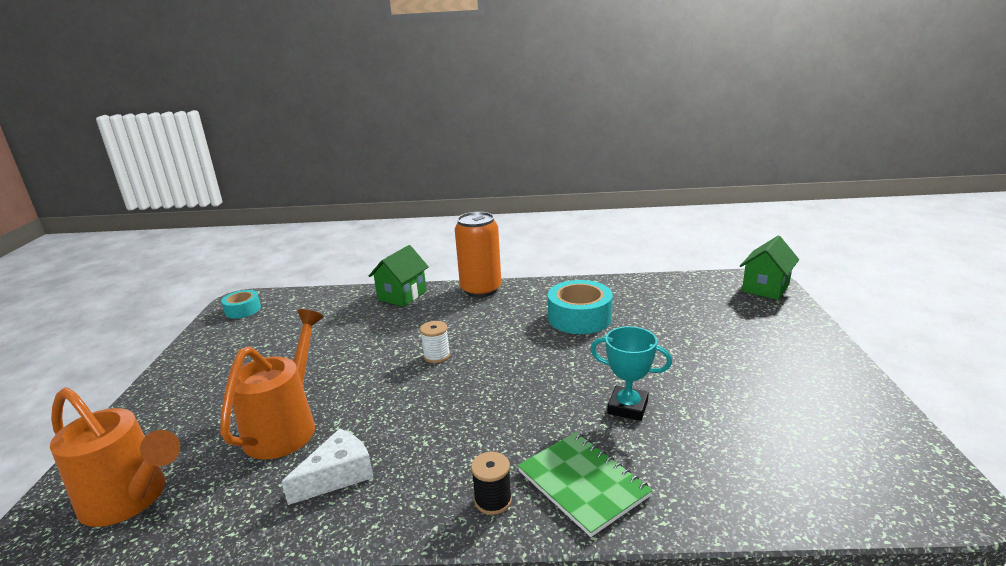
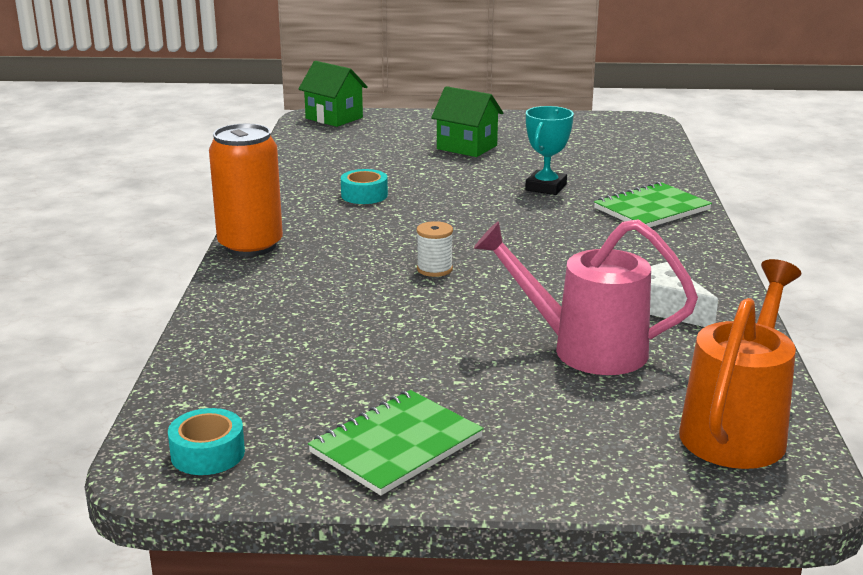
camera: 90 degrees left, 0 degrees up
orange watering can [220,309,324,459] -> pink watering can [474,219,698,375]
green house [369,245,429,307] -> green house moved to [431,86,503,157]
black spool [471,452,512,515] -> none
turquoise tape [548,280,613,334] -> turquoise tape [341,169,388,204], size x0.58
none -> green notebook [308,390,484,496]

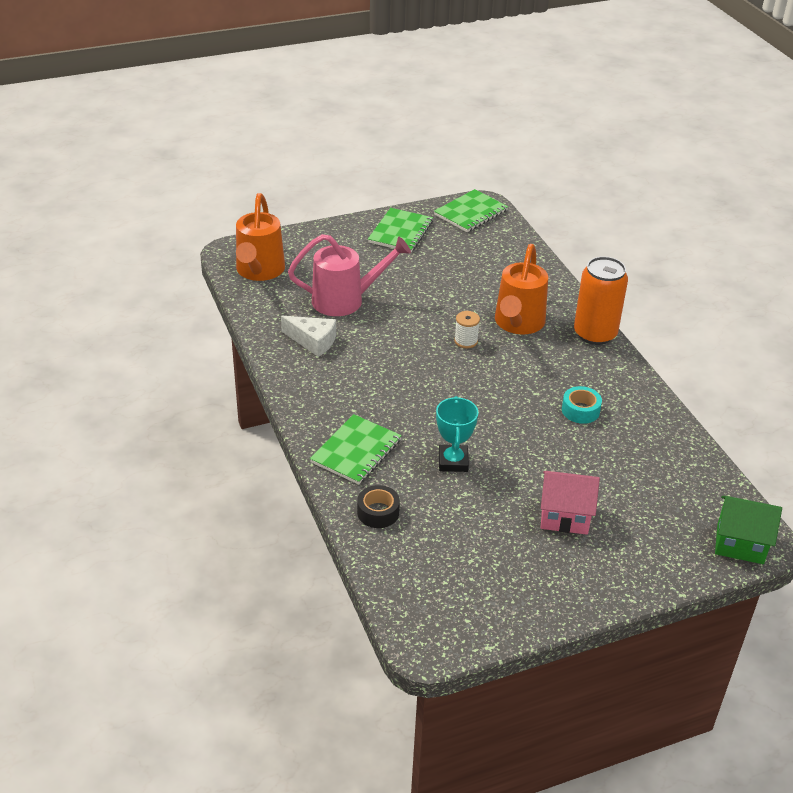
camera: 155 degrees right, 15 degrees up
turquoise tape [168,408,245,475] -> green notebook [434,189,508,232]
green house [431,86,503,157] -> pink house [541,471,600,535]
none -> black tape [357,485,400,528]
none -> orange watering can [495,244,548,334]

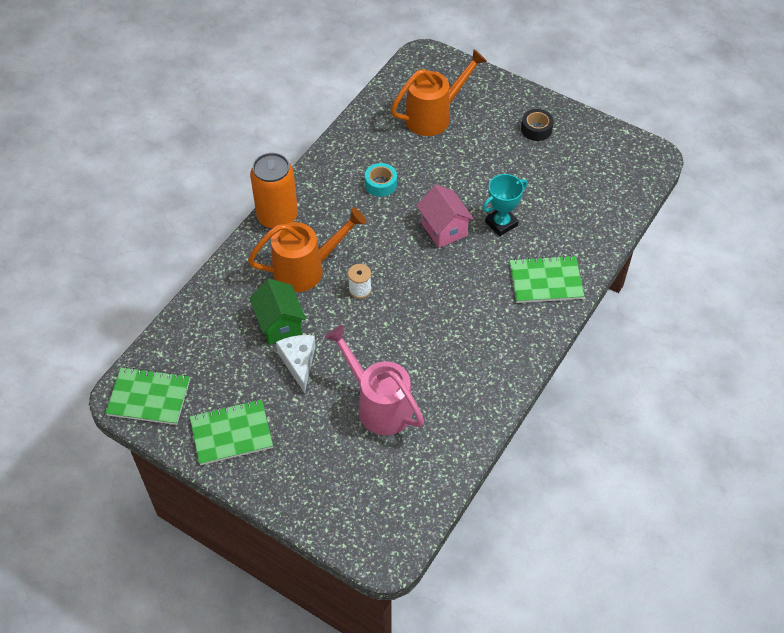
camera: 125 degrees left, 15 degrees up
orange watering can [236,193,285,281] -> orange watering can moved to [391,49,487,136]
white cheese [281,316,336,357] -> white cheese moved to [276,335,316,393]
black tape [357,485,400,528] -> black tape moved to [521,109,554,141]
pink house [541,471,600,535] -> pink house moved to [416,185,474,248]
green house [715,496,782,564] -> green house moved to [249,279,306,345]

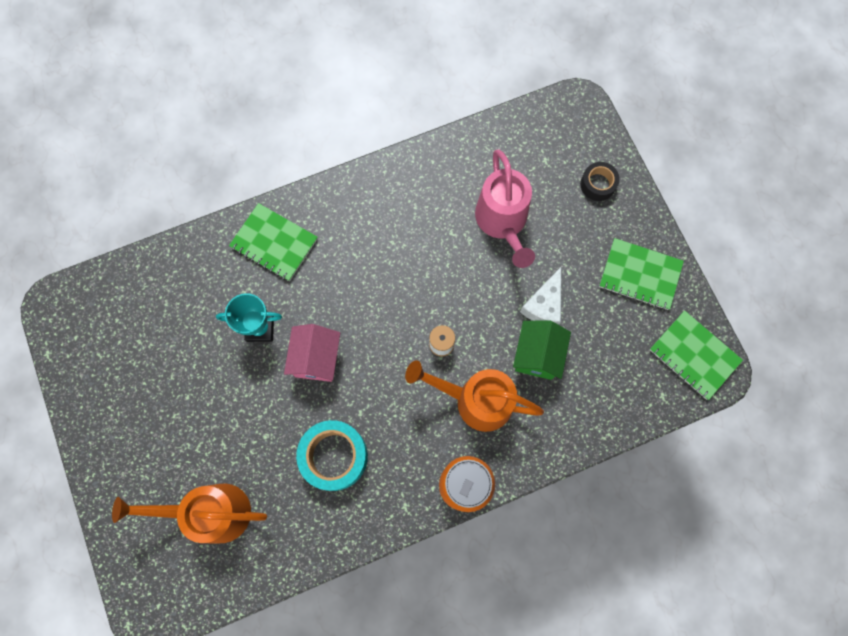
camera: 145 degrees left, 20 degrees up
turquoise tape [365,163,397,197] -> turquoise tape [296,420,368,491], size x1.72
black tape [521,109,554,141] -> black tape moved to [580,162,620,201]

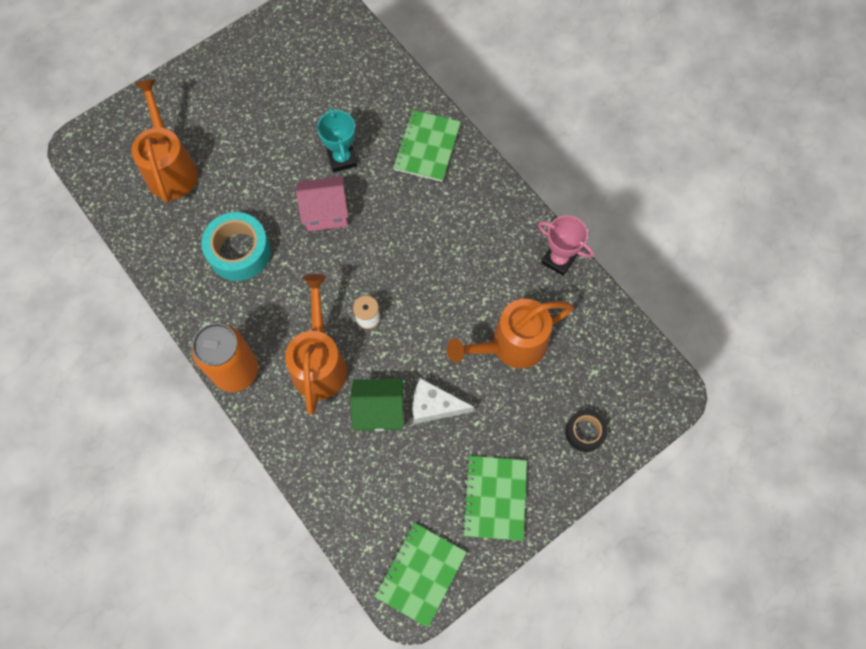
camera: 75 degrees right, 5 degrees down
pink watering can [475,149,535,268] -> orange watering can [447,299,574,368]
none -> pink trophy [538,215,594,276]

